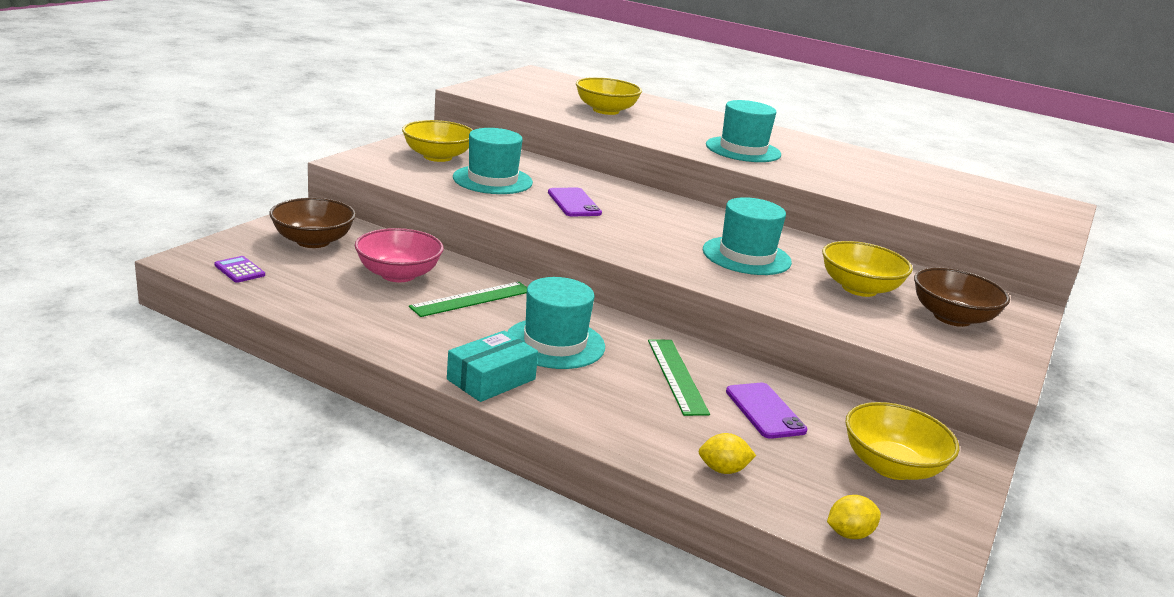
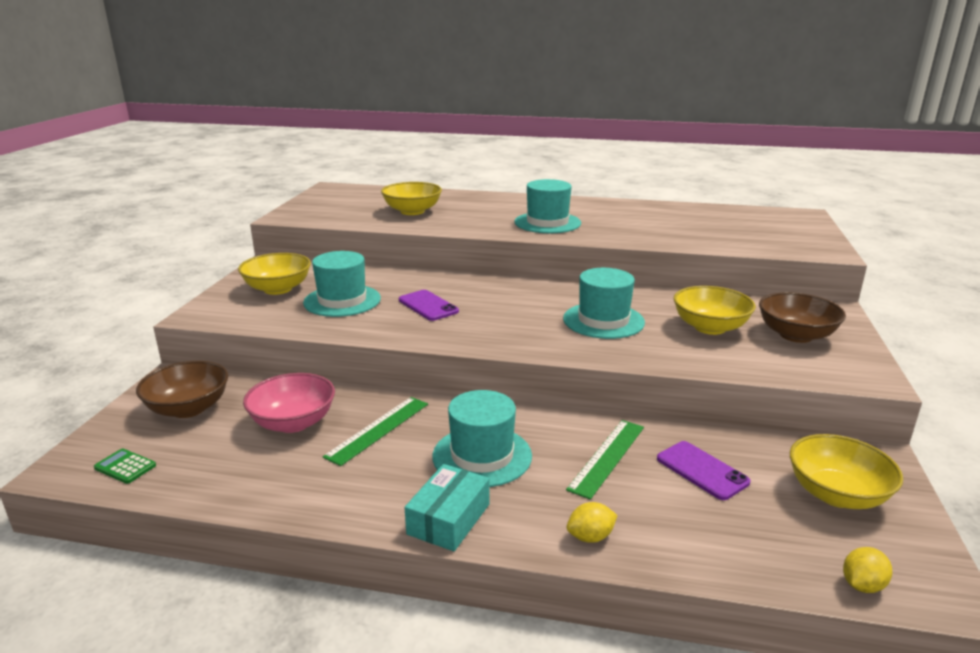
camera: 15 degrees left, 0 degrees up
purple calculator [215,256,265,283] -> green calculator [94,449,156,484]
green ruler [648,339,710,416] -> green ruler turned 60 degrees clockwise [566,420,644,499]
yellow lemon [699,433,756,474] -> yellow lemon moved to [567,502,618,543]

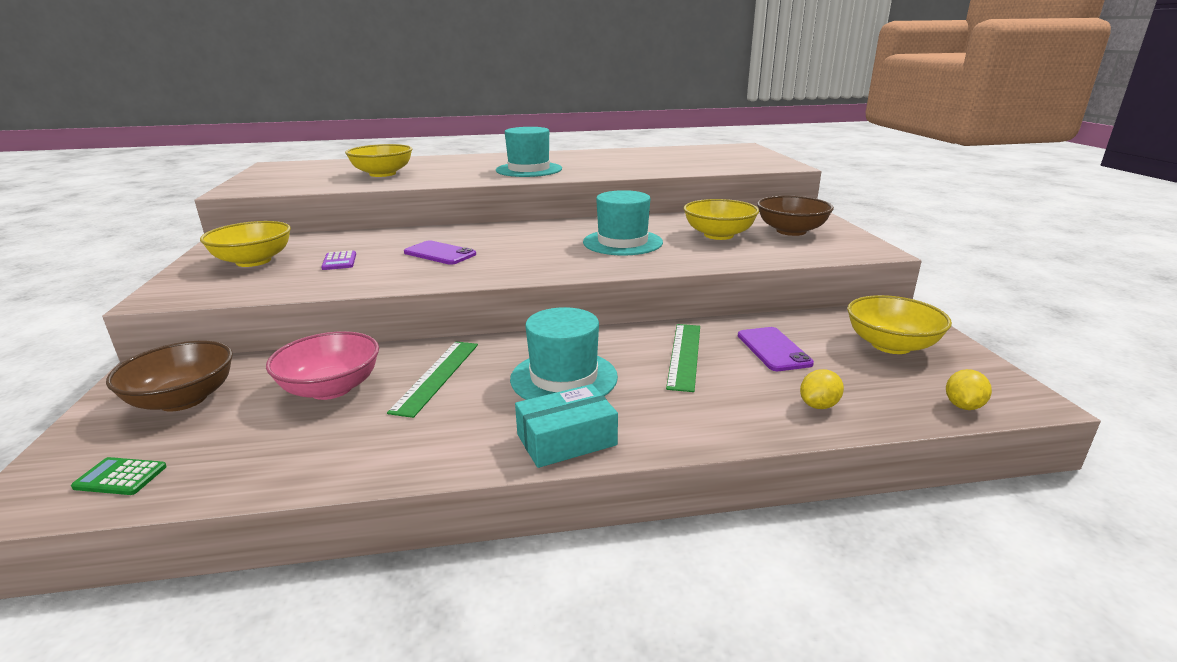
camera: 20 degrees left, 0 degrees up
turquoise hat [303,251,381,317] -> purple calculator [321,251,356,270]
turquoise box [405,464,489,551] -> turquoise box turned 60 degrees clockwise [515,384,618,468]
yellow lemon [567,502,618,543] -> yellow lemon moved to [800,369,844,409]
purple phone [657,441,750,500] -> purple phone turned 45 degrees clockwise [738,327,814,371]

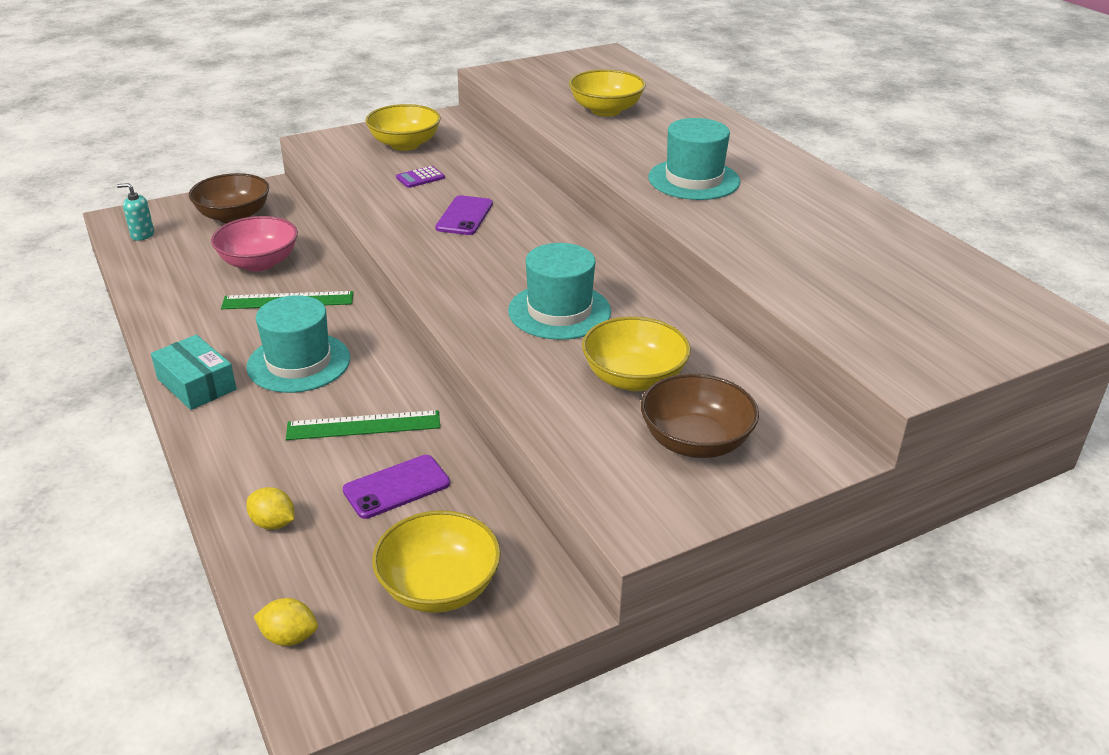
camera: 70 degrees right, 10 degrees up
green calculator [71,457,167,495] -> turquoise soap dispenser [117,183,154,241]

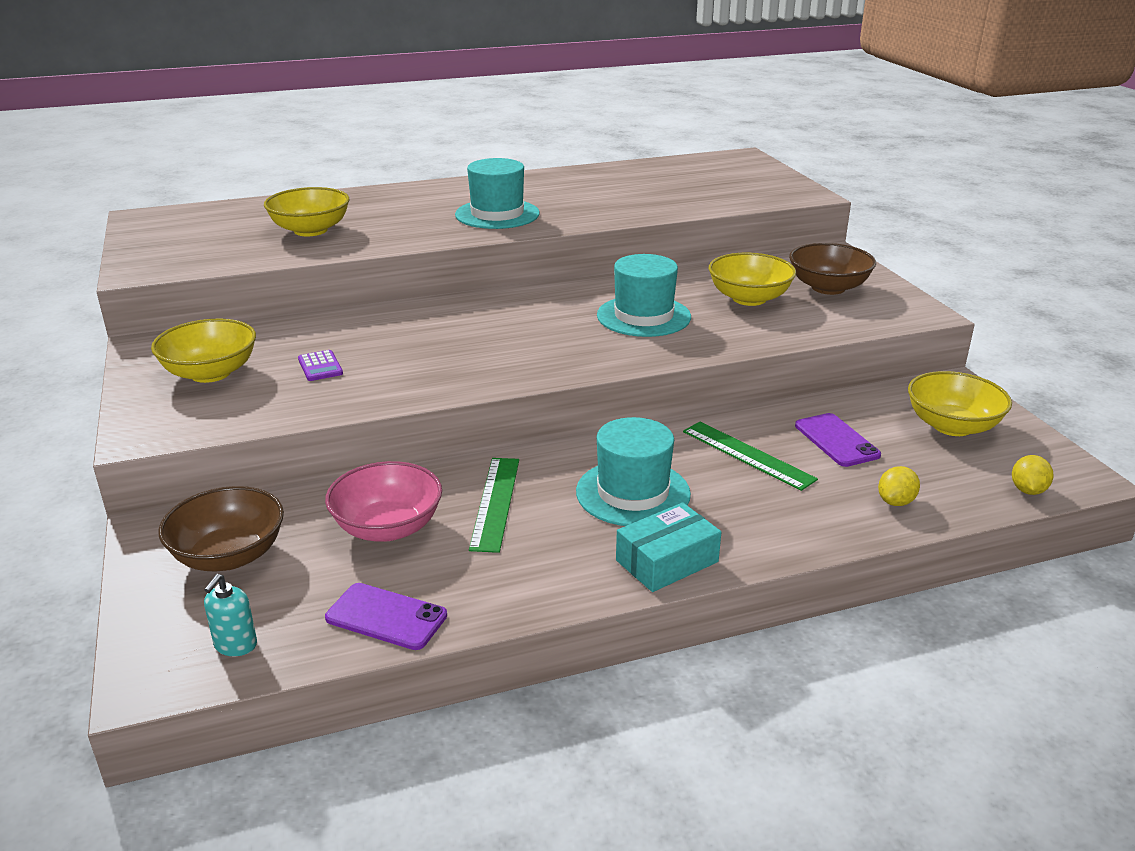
camera: 80 degrees left, 5 degrees down
green ruler [286,410,440,440] -> green ruler turned 45 degrees counterclockwise [683,422,818,491]
purple phone [435,195,493,235] -> purple phone moved to [325,583,447,650]

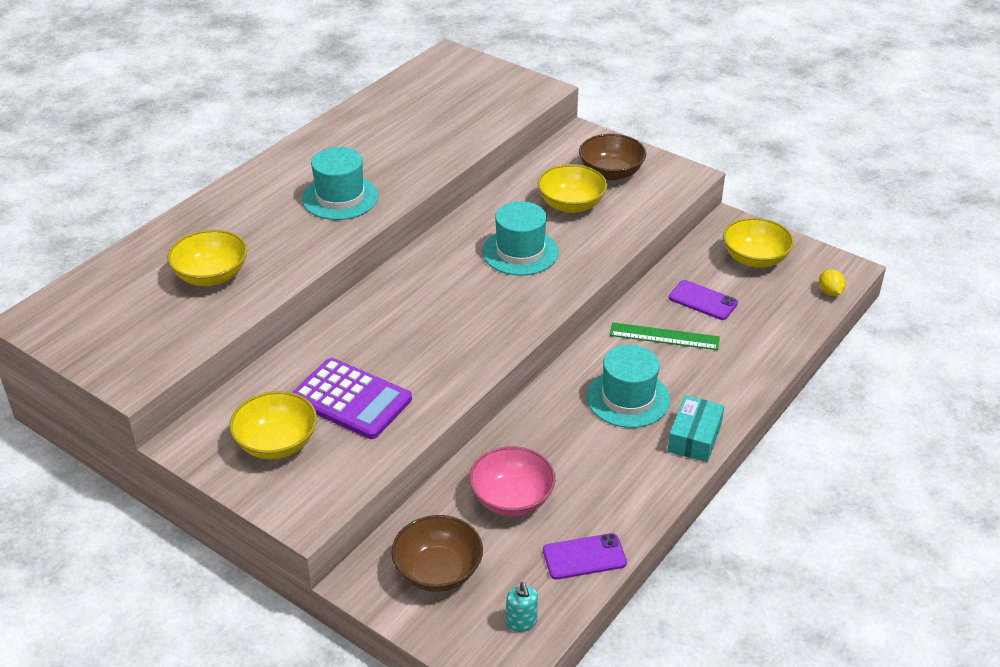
camera: 35 degrees left, 10 degrees up
purple calculator [298,350,343,381] -> purple calculator [292,358,412,439], size x2.37
green ruler [469,458,519,553] -> none
yellow lemon [878,466,920,506] -> none

